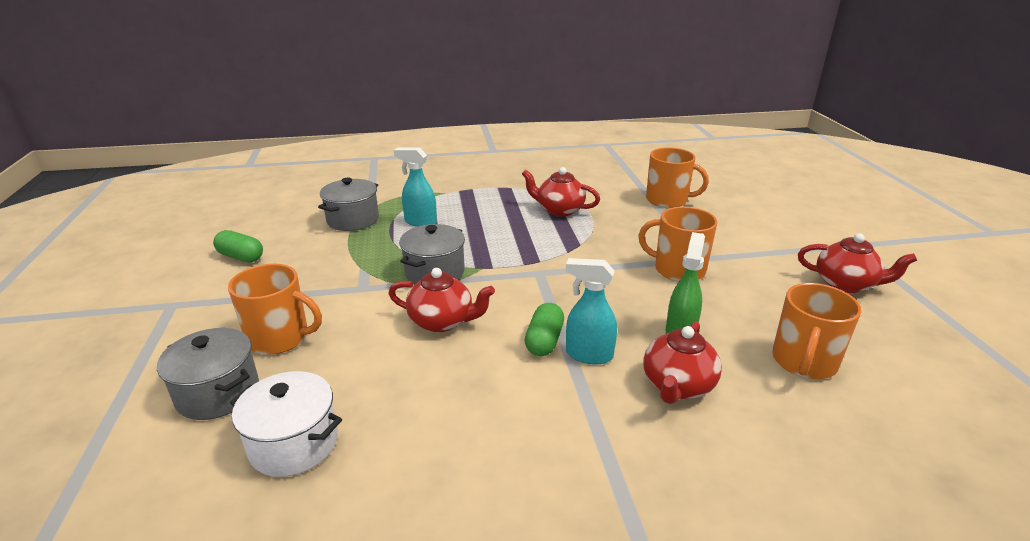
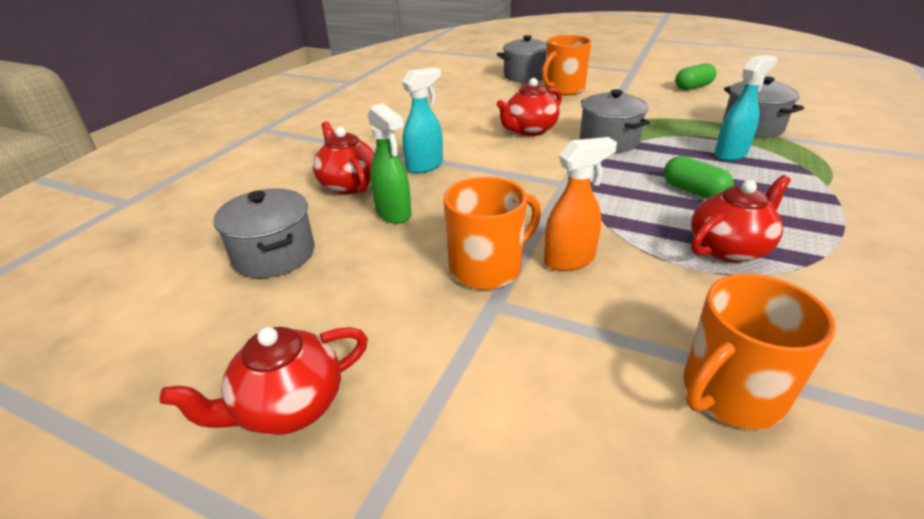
camera: 125 degrees right, 5 degrees up
white pot [230,371,342,477] -> none
green capsule [524,303,564,356] -> green capsule moved to [664,156,734,199]
orange mug [772,283,862,379] -> grey pot [213,188,315,278]
none -> orange spray bottle [544,137,617,271]

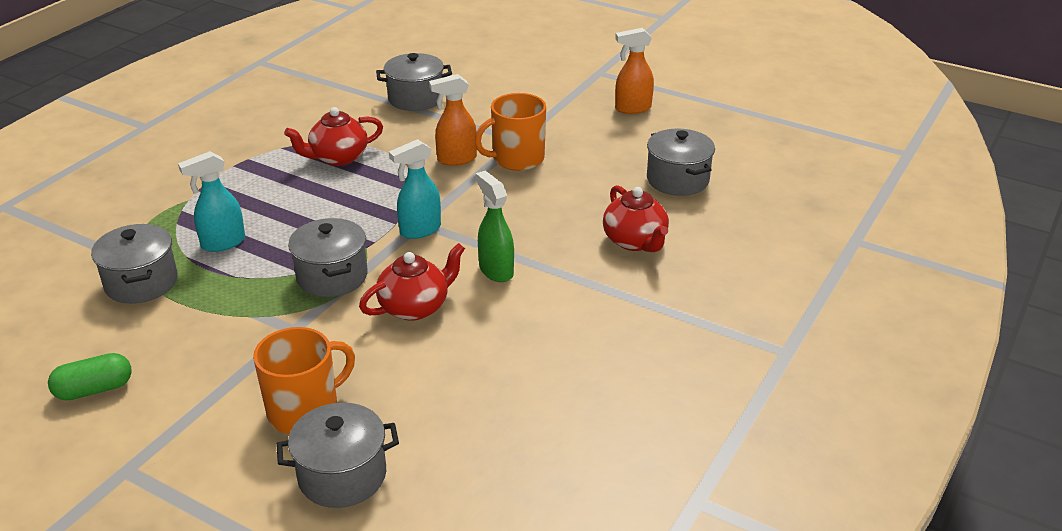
camera: 175 degrees left, 0 degrees up
red teapot [159,327,368,436] -> orange spray bottle [615,28,654,114]
green spray bottle [368,103,411,224] -> green spray bottle moved to [475,171,514,282]
turquoise spray bottle [402,67,443,173] -> turquoise spray bottle moved to [389,139,441,239]
green capsule [664,156,734,199] -> none
orange mug [683,273,836,429] -> grey pot [376,53,452,111]

